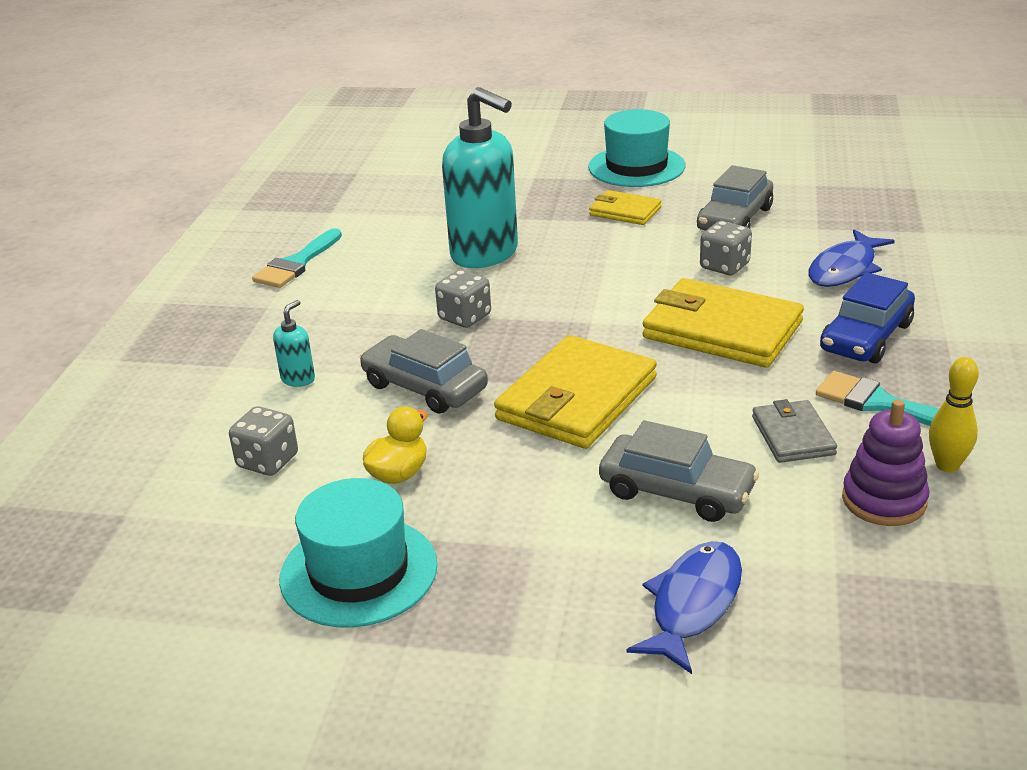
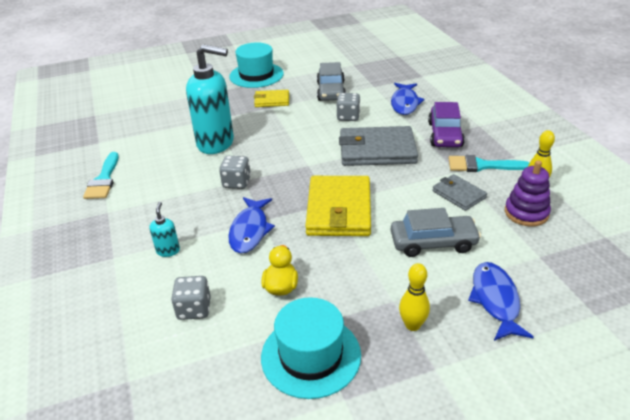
camera: 30 degrees left, 5 degrees up
grey car [360,329,488,414] -> blue fish [228,197,275,253]
yellow wallet [642,278,804,368] -> grey wallet [339,126,418,166]
blue car [820,272,915,364] -> purple car [428,102,465,147]
none -> yellow bowling pin [399,263,430,331]

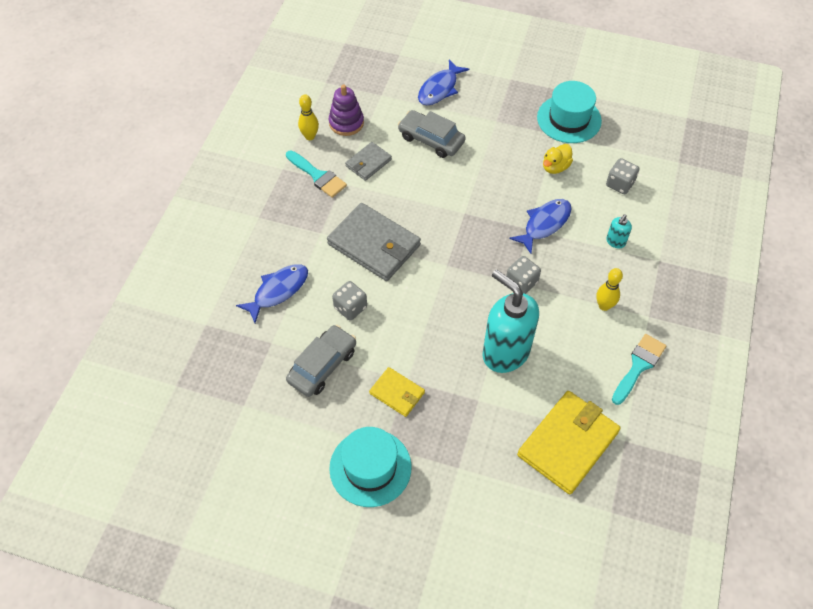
camera: 145 degrees left, 20 degrees up
yellow wallet [305,176,371,236] -> yellow wallet moved to [517,391,621,495]
yellow bowling pin [399,263,430,331] -> yellow bowling pin moved to [596,268,623,311]
purple car [428,102,465,147] -> none
grey wallet [432,174,487,211] -> grey wallet turned 45 degrees clockwise [345,142,392,181]

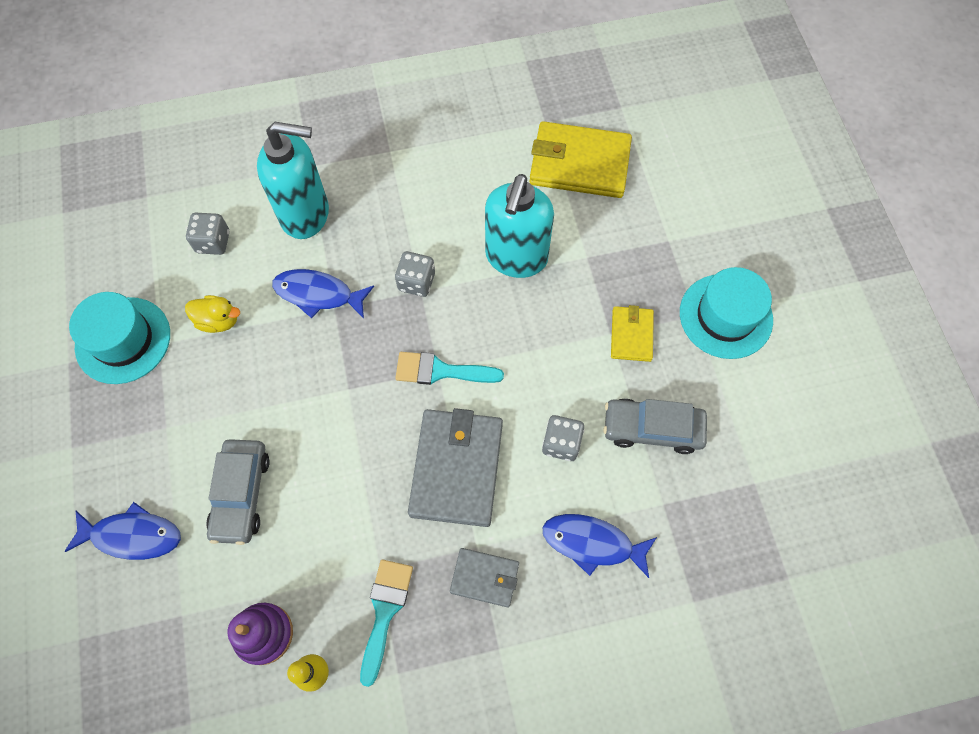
camera: 120 degrees left, 10 degrees up
grey wallet [345,142,392,181] -> grey wallet moved to [450,548,519,608]
yellow bowling pin [596,268,623,311] -> none
turquoise soap dispenser [606,214,632,249] -> turquoise soap dispenser [257,122,329,239], size x2.42
turquoise brush [612,334,666,405] -> turquoise brush moved to [395,352,504,385]

